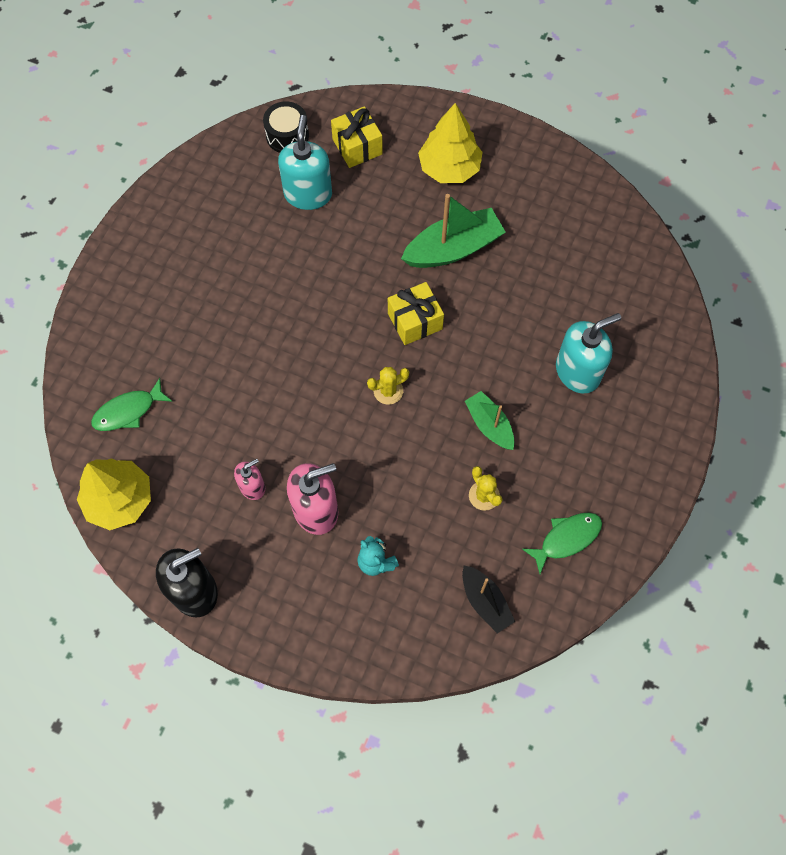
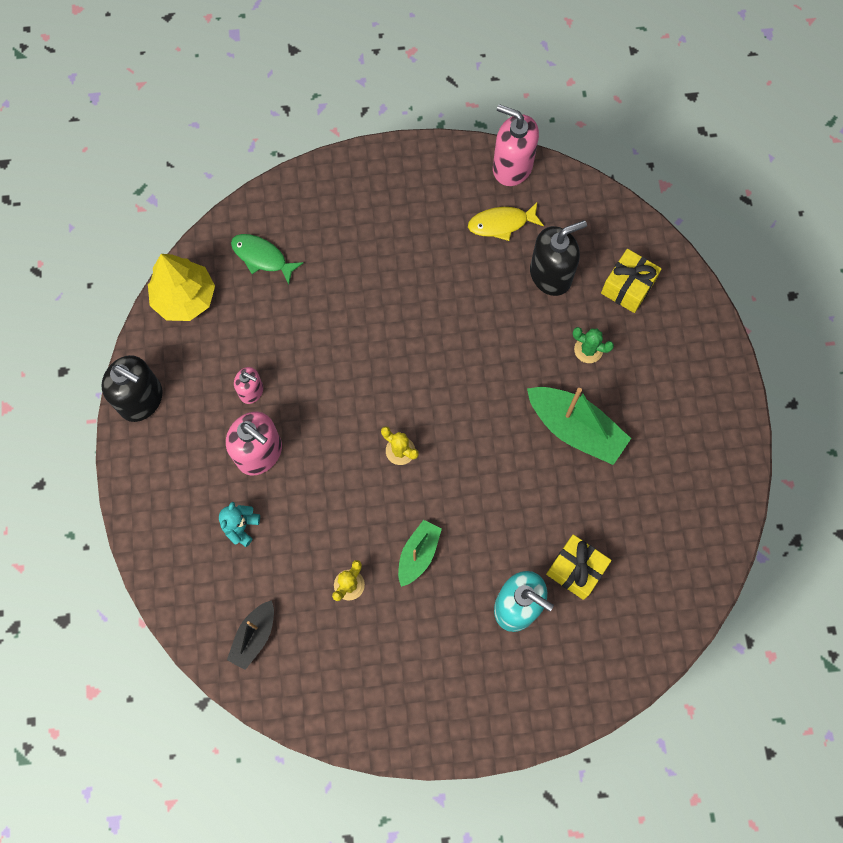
camera: 60 degrees right, 5 degrees up
black drum [263,101,309,153] -> none
turquoise soap dispenser [278,115,332,210] -> black soap dispenser [530,220,587,296]
yellow gift [388,282,444,345] -> yellow gift moved to [546,535,612,600]
yellow tree [418,103,483,183] -> none
green fish [522,513,602,574] -> none
none -> yellow fish [468,202,544,241]
none -> pink soap dispenser [493,104,539,186]
none -> green cactus [573,327,614,363]

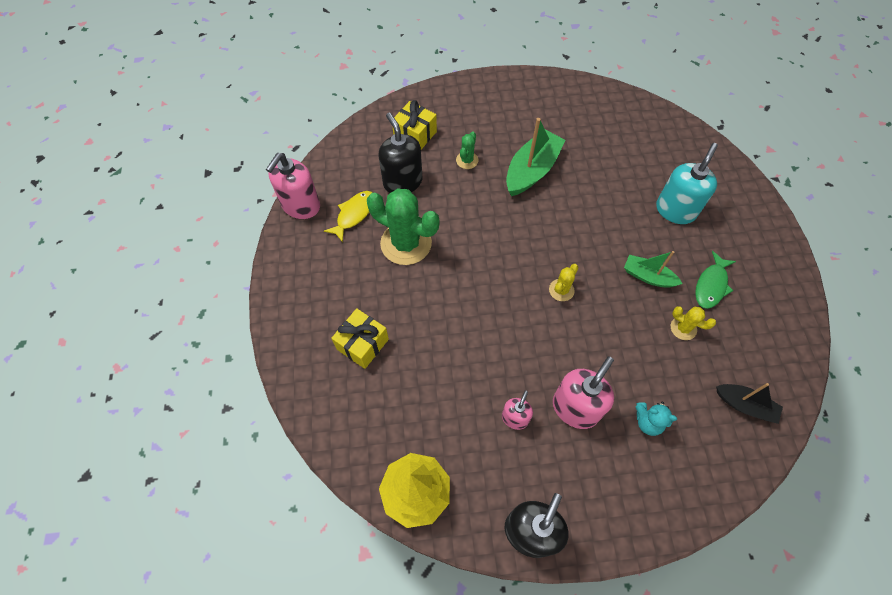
camera: 90 degrees left, 10 degrees down
green fish [231,234,303,284] -> green fish moved to [695,251,736,309]
yellow fish [468,202,544,241] -> yellow fish turned 135 degrees counterclockwise [324,191,373,243]
yellow gift [546,535,612,600] -> yellow gift moved to [331,308,389,369]
none -> green cactus [367,188,439,265]

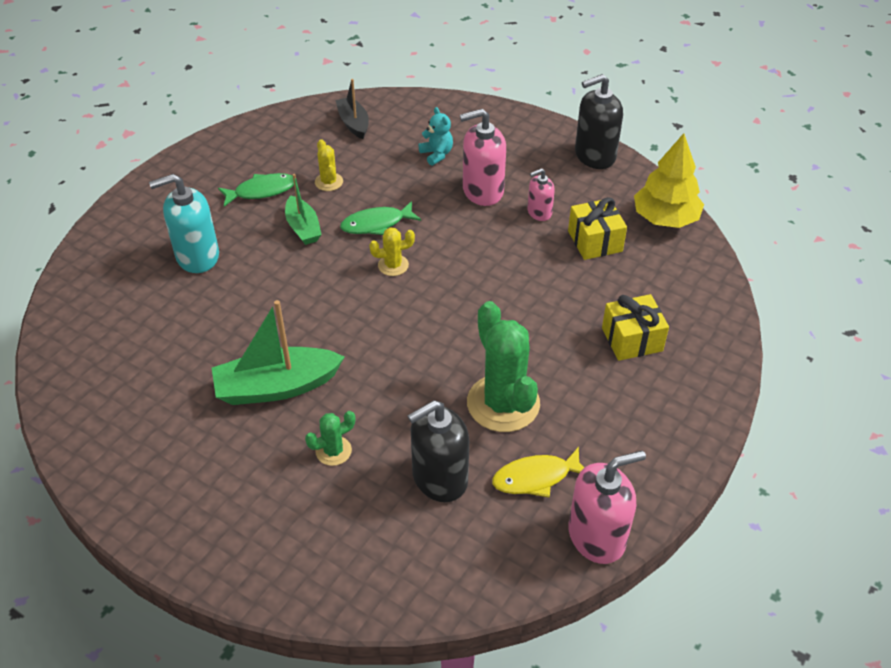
camera: 140 degrees left, 15 degrees down
black soap dispenser [379,113,422,193] -> black soap dispenser turned 45 degrees clockwise [408,400,469,502]
yellow gift [393,100,437,149] -> yellow gift moved to [568,197,627,260]
none -> green fish [340,201,421,235]

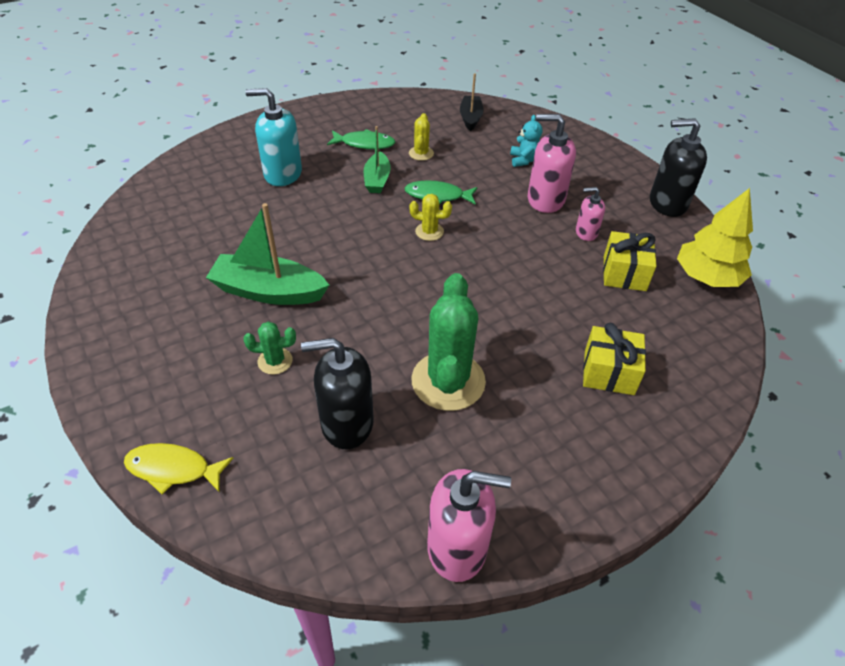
camera: 25 degrees right, 0 degrees up
yellow fish [492,447,585,498] -> yellow fish moved to [124,443,233,494]

